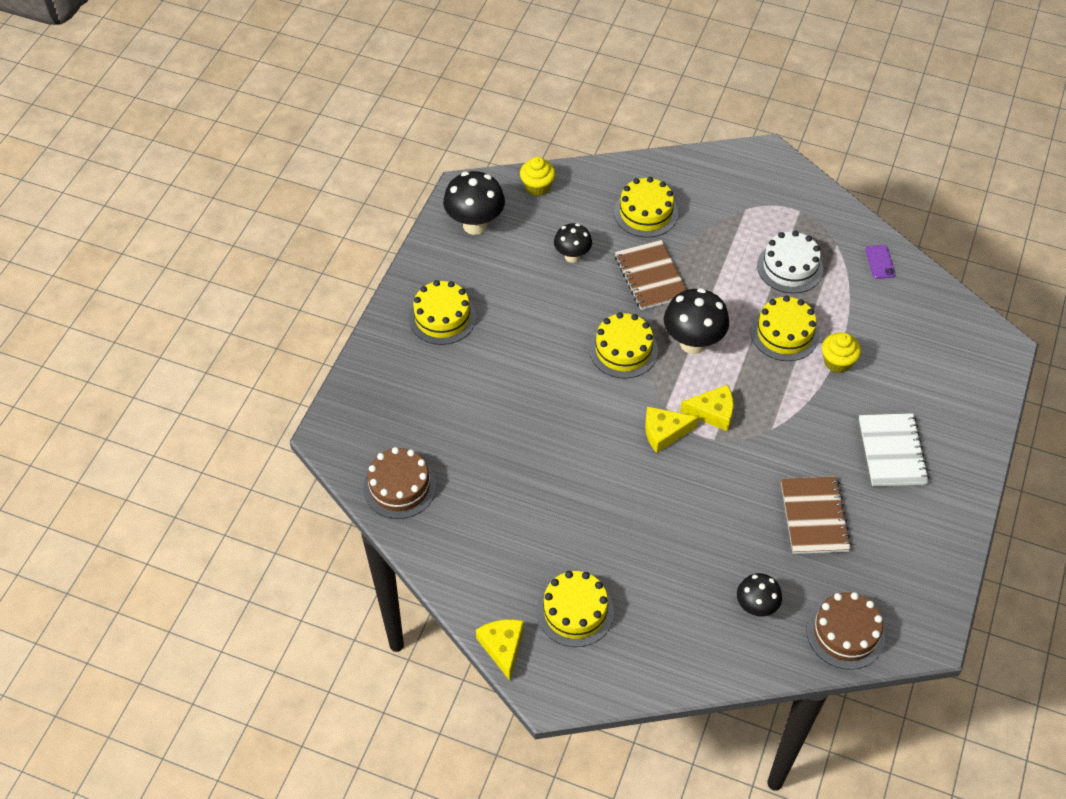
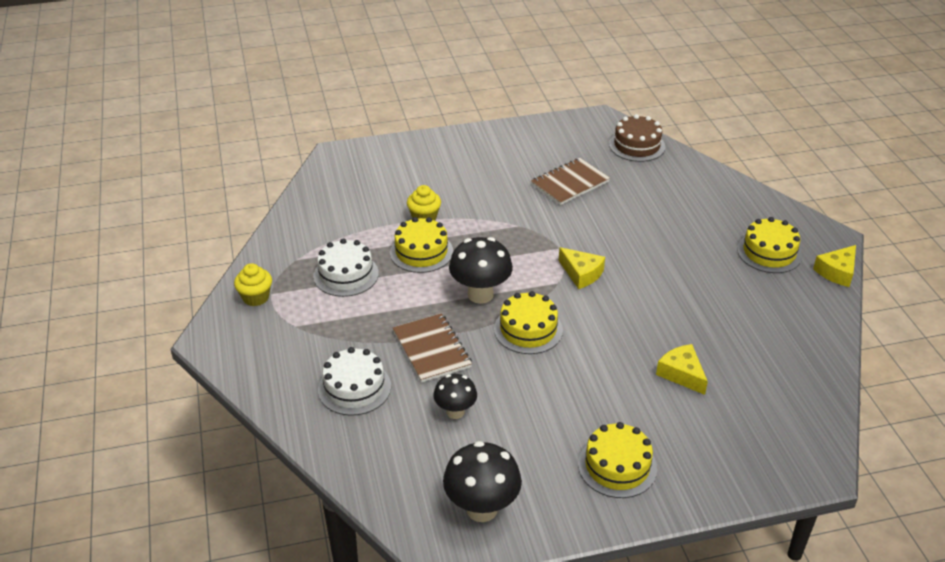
camera: 125 degrees left, 15 degrees down
brown cake [363,447,436,519] -> none
yellow cupcake [520,157,556,196] -> yellow cupcake moved to [234,263,272,306]
yellow cake [614,177,678,238] -> white cake [318,347,391,416]
brown notebook [615,240,687,310] -> brown notebook turned 60 degrees counterclockwise [393,313,472,383]
yellow cheese [680,384,734,431] -> yellow cheese moved to [656,344,708,395]
black mushroom [737,573,782,617] -> none
white notebook [859,413,929,486] -> none
purple phone [865,245,896,279] -> none

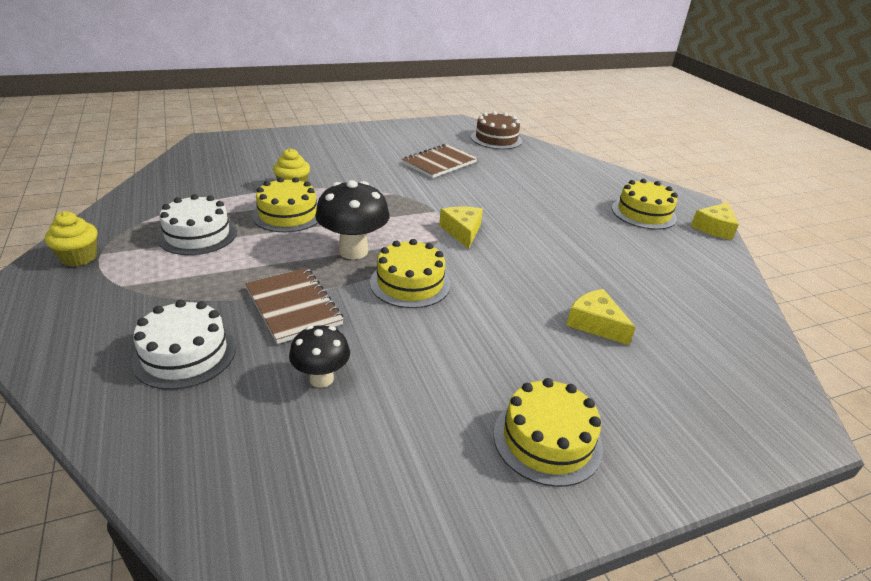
camera: 10 degrees left, 5 degrees down
black mushroom [443,441,522,522] -> none
yellow cheese [559,247,605,289] -> yellow cheese turned 135 degrees counterclockwise [439,206,483,249]

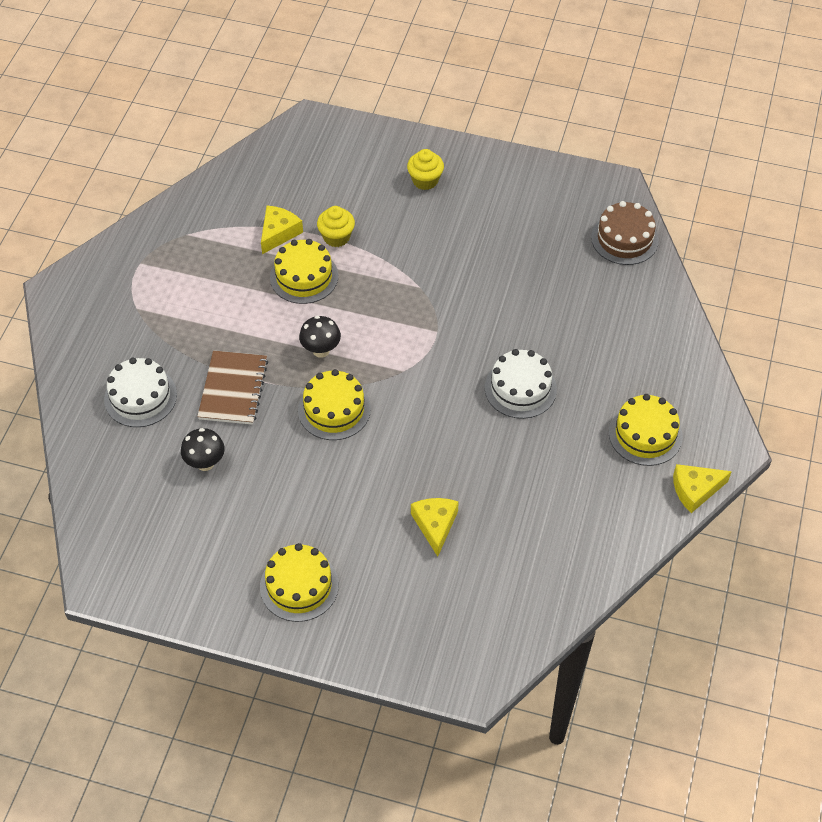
camera: 40 degrees right, 20 degrees up
yellow cupcake [45,211,98,266] -> yellow cupcake moved to [407,149,444,190]
white cake [157,194,237,255] -> white cake moved to [485,349,557,419]
black mushroom [315,180,389,260] -> black mushroom [299,316,341,358], size x0.62
brown notebook [402,144,477,178] -> none
yellow cheese [439,206,483,249] -> yellow cheese moved to [261,206,303,254]

